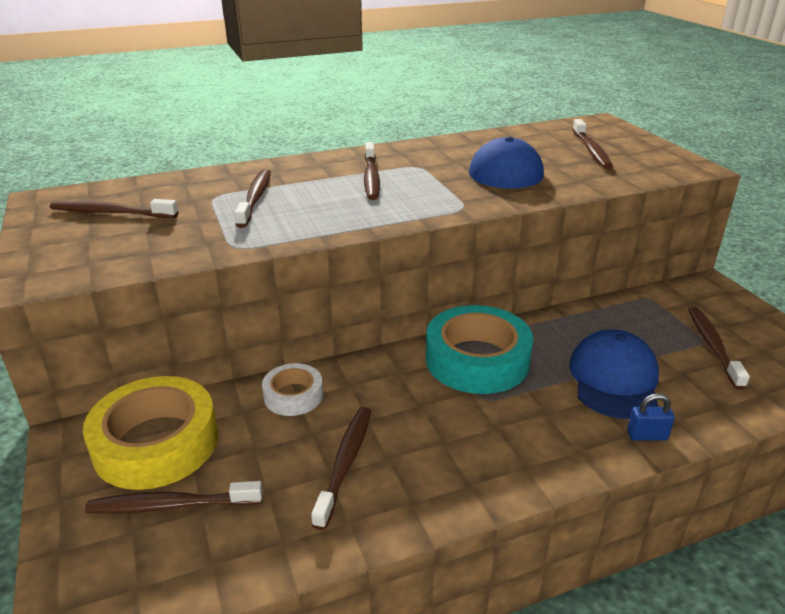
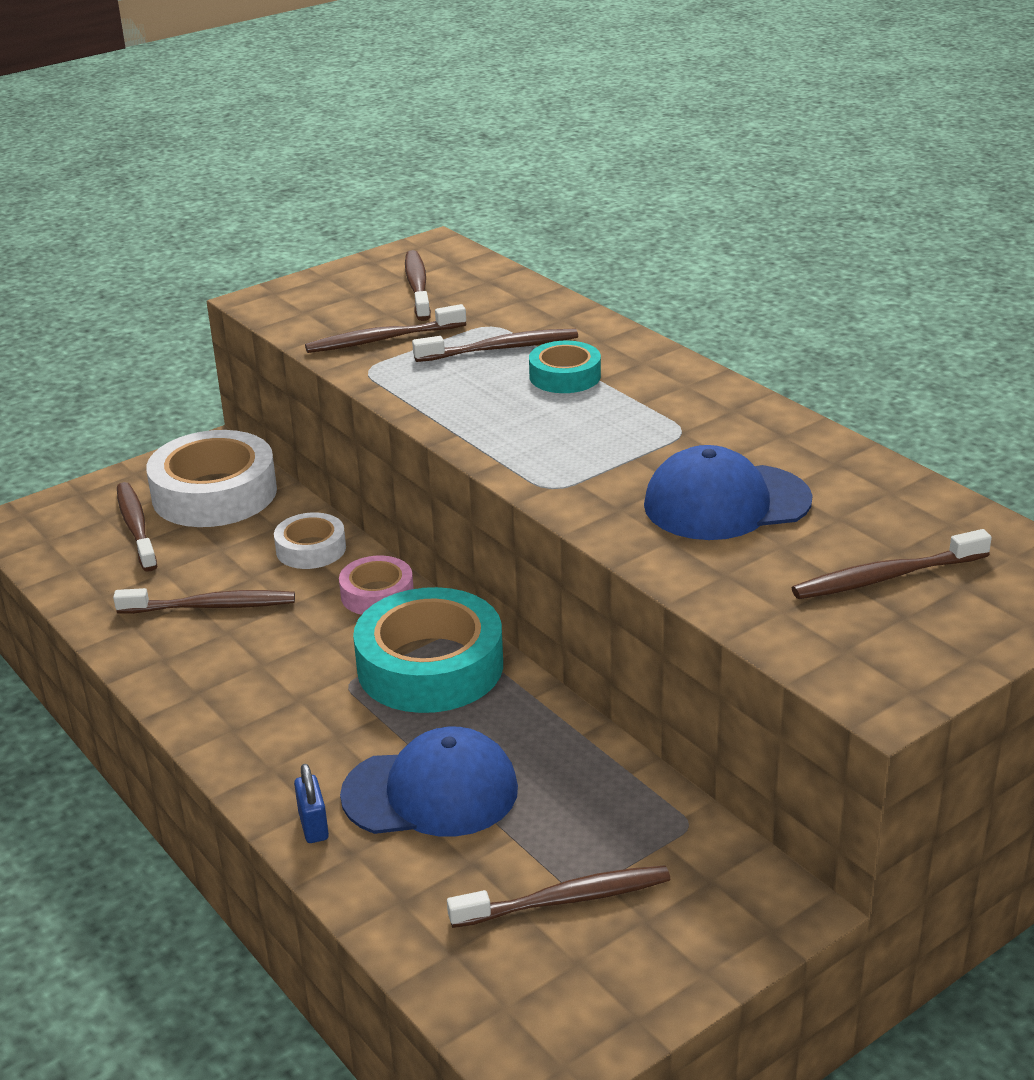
camera: 75 degrees right, 0 degrees up
yellow tape [83,376,218,490] -> white tape [146,430,277,527]
brown toothbrush [364,142,380,200] -> brown toothbrush moved to [305,304,466,353]
none -> pink tape [339,556,414,615]
none -> turquoise tape [529,341,601,393]

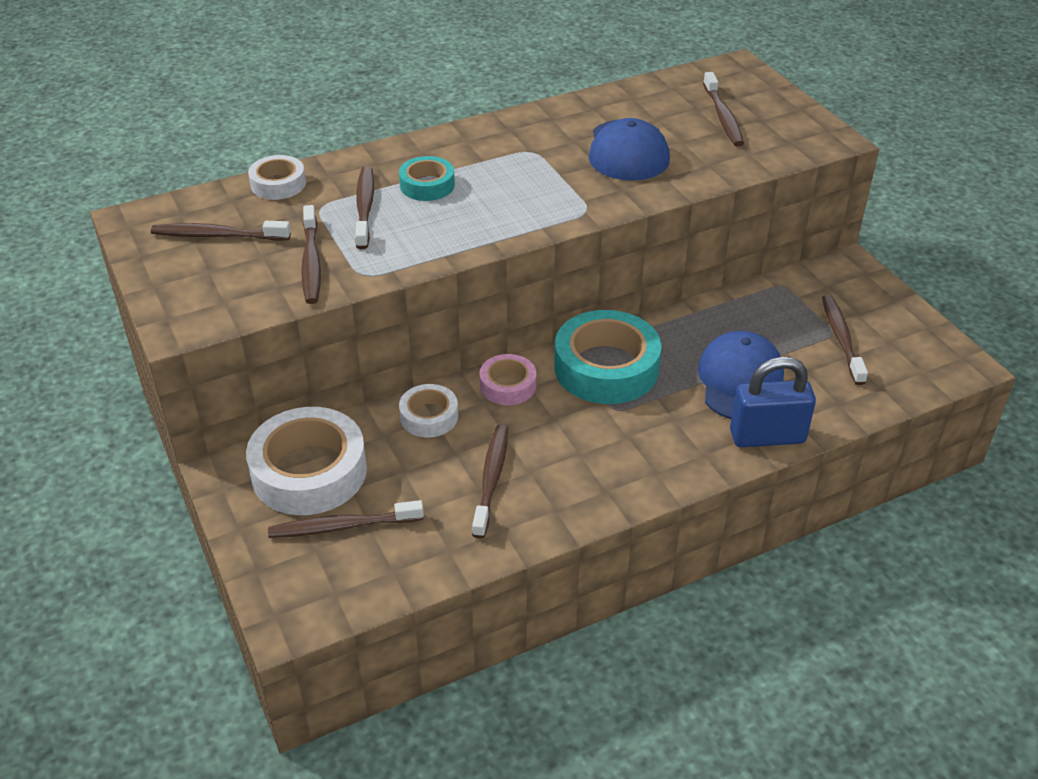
camera: 80 degrees left, 10 degrees up
blue padlock [294,764,329,843] -> blue padlock [730,356,816,447], size x2.07
none -> white tape [248,155,306,200]

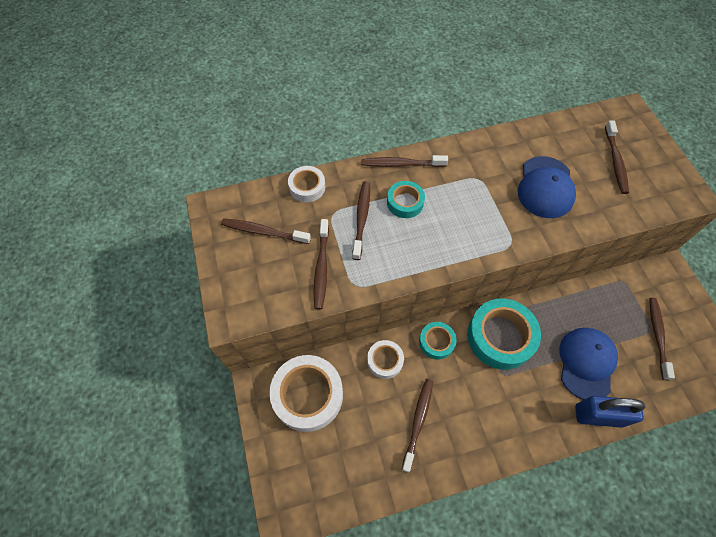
camera: 10 degrees right, 20 degrees up
brown toothbrush [268,500,424,538] -> brown toothbrush moved to [361,155,448,167]
pink tape [480,354,536,405] -> turquoise tape [419,322,457,360]

